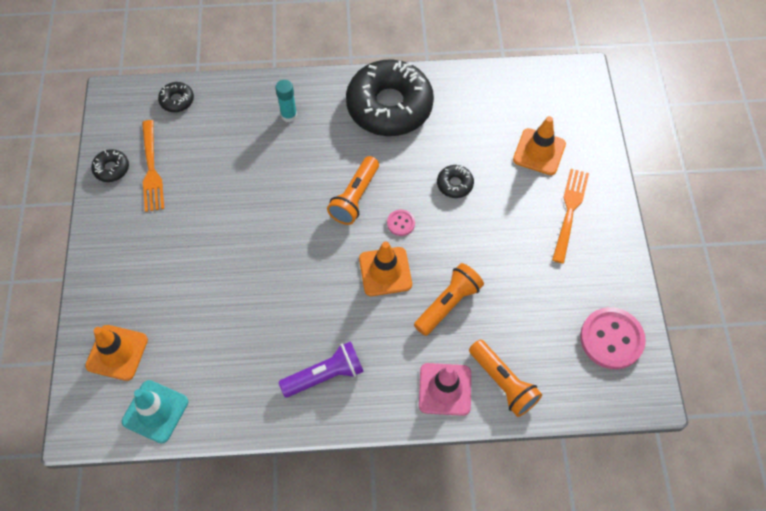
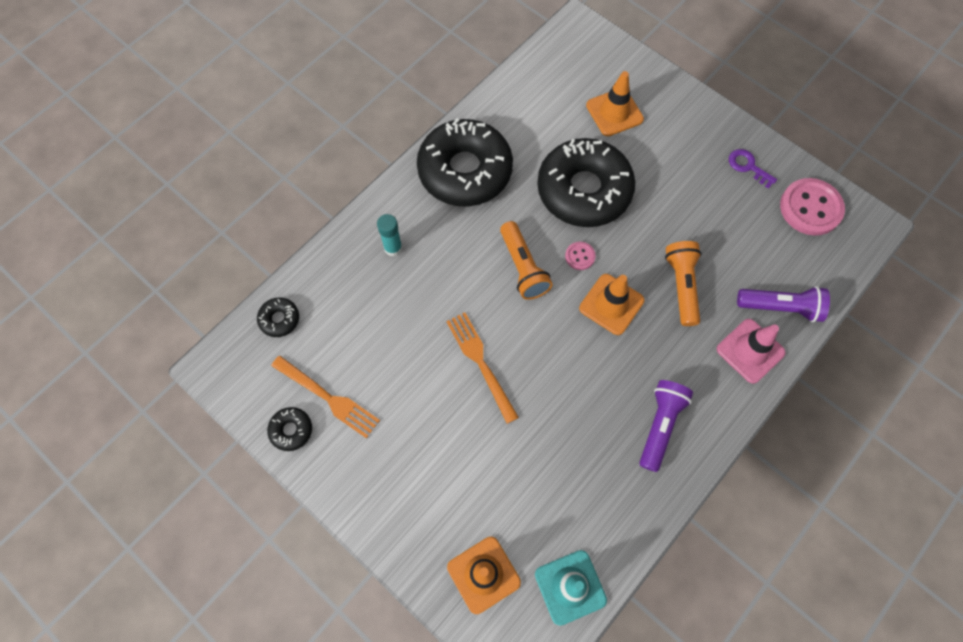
camera: 45 degrees left, 5 degrees up
black donut [437,165,474,198] -> black donut [537,138,635,227], size x2.47
orange flashlight [469,340,542,417] -> purple flashlight [737,286,830,322]
orange fork [552,169,589,264] -> orange fork moved to [446,312,519,424]
none -> purple key [729,149,777,189]

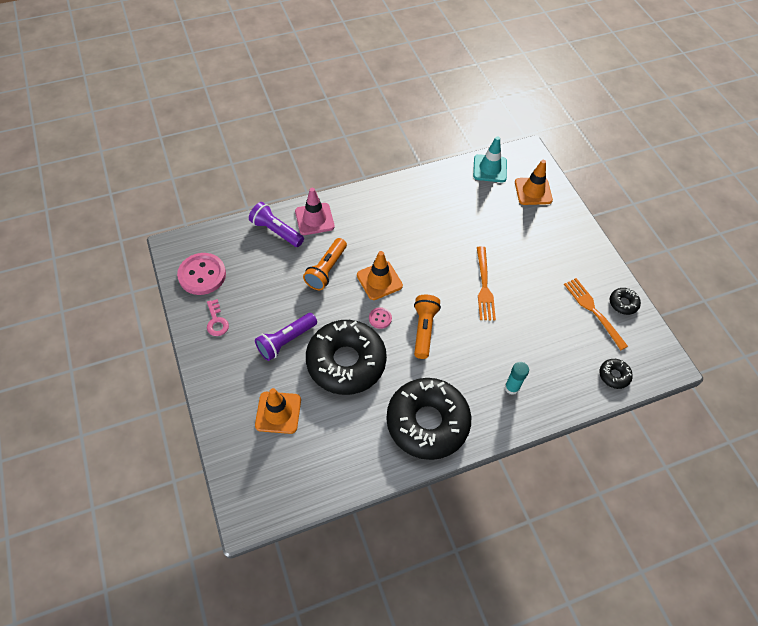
camera: 155 degrees left, 10 degrees down
purple flashlight [639,380,693,472] -> purple flashlight moved to [255,313,317,361]
purple key [729,149,777,189] -> pink key [207,299,229,336]

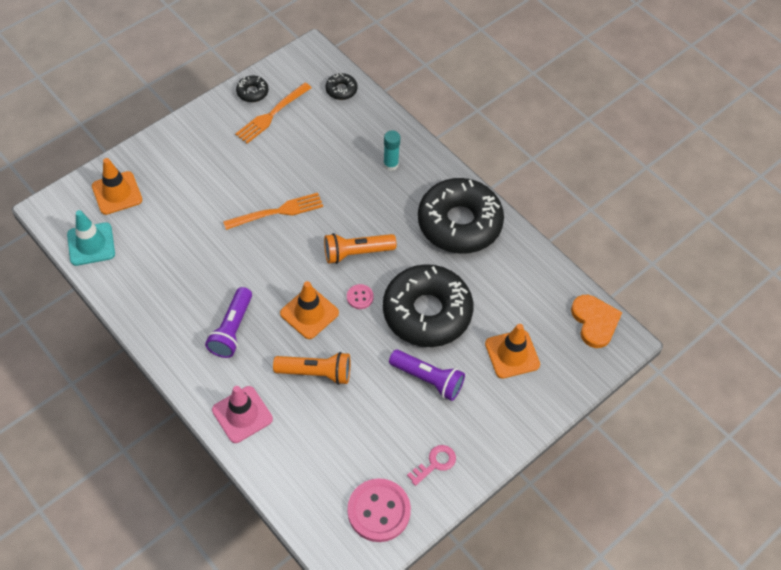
camera: 110 degrees left, 0 degrees up
purple flashlight [249,202,304,247] -> purple flashlight moved to [205,287,252,358]
none -> orange heart [571,295,622,348]

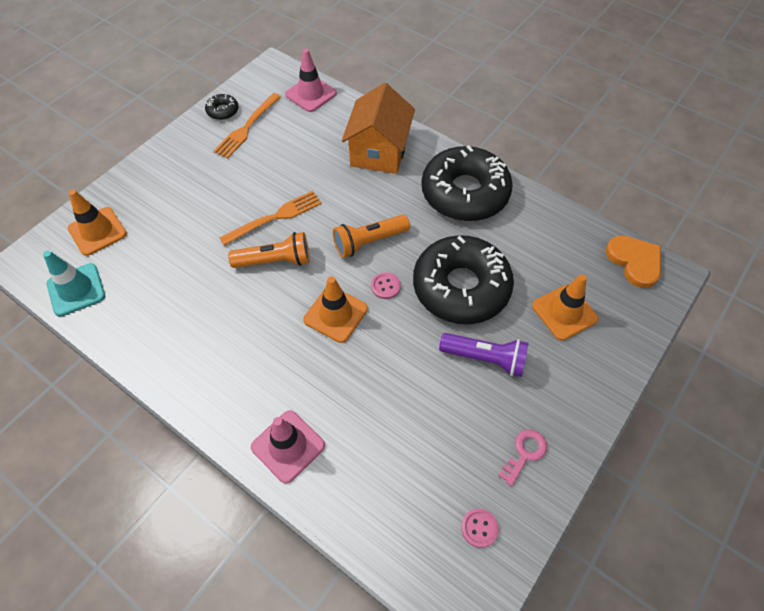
camera: 10 degrees left, 0 degrees up
purple flashlight [205,287,252,358] -> none
orange flashlight [273,352,350,385] -> orange flashlight moved to [228,232,310,268]
black donut [325,73,358,100] -> pink traffic cone [285,49,337,112]
pink button [347,478,411,542] -> pink button [461,509,499,548], size x0.48
turquoise glue stick [383,131,400,171] -> orange house [342,83,415,174]

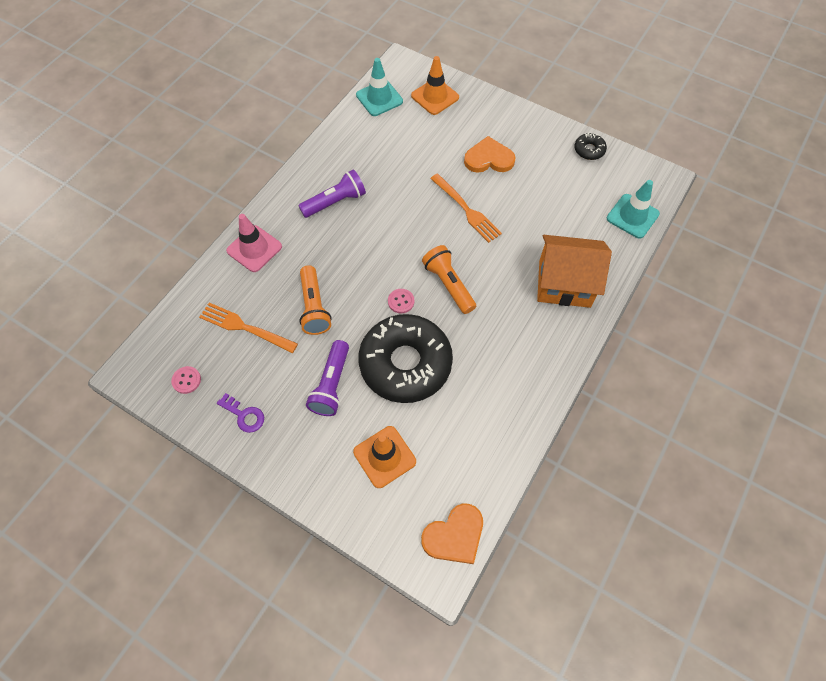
camera: 85 degrees right, 5 degrees up
orange fork [214,93,281,158] -> orange fork moved to [199,303,298,353]
orange flashlight [228,232,310,268] -> orange flashlight moved to [299,265,331,335]
pink traffic cone [285,49,337,112] -> turquoise traffic cone [607,180,660,239]
orange traffic cone [303,276,368,343] -> none
black donut [421,145,513,221] -> none
pink key [498,430,547,486] -> purple key [217,393,264,433]
none -> purple flashlight [298,169,366,218]
none -> orange heart [464,136,516,173]

